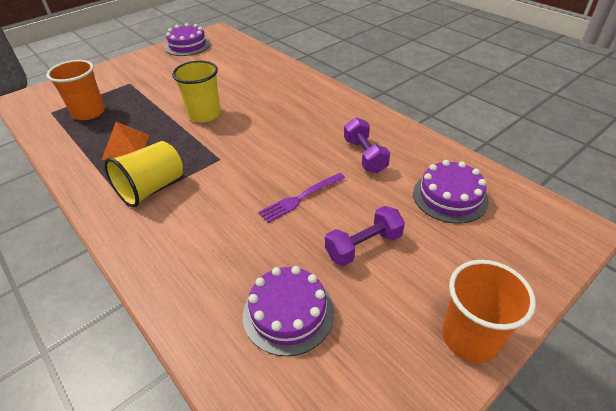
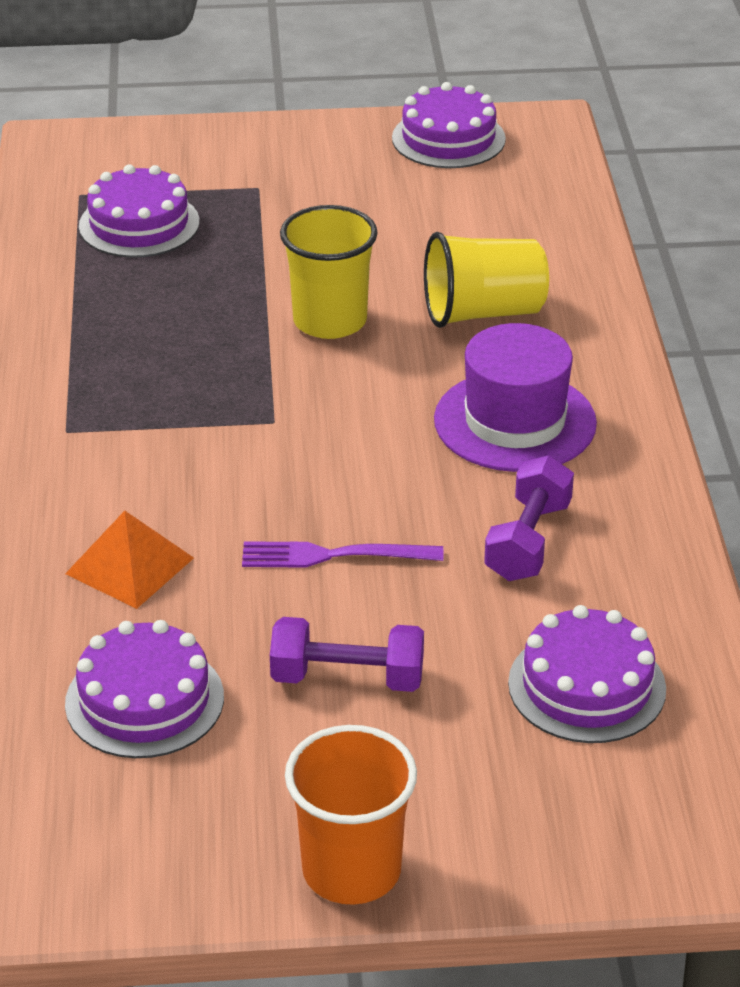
camera: 35 degrees right, 5 degrees down
orange cup [47,60,105,120] -> purple cake [79,164,200,258]
orange pyramid [102,122,149,160] -> orange pyramid moved to [65,511,194,609]
yellow cup [104,141,183,207] -> yellow cup moved to [424,232,549,328]
none -> purple hat [434,323,597,472]

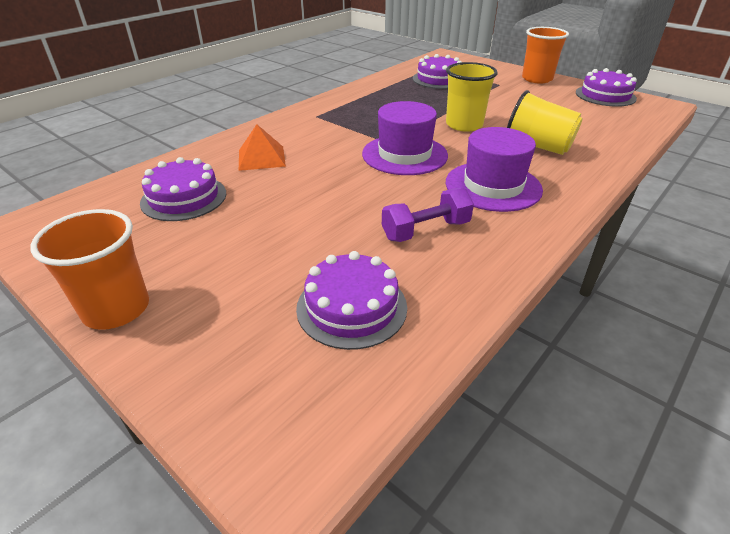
camera: 45 degrees right, 0 degrees up
purple fork [242,542,444,568] -> none
purple dumbbell [270,617,424,692] -> none
none -> purple hat [362,101,448,175]
none -> orange cup [522,27,569,83]

